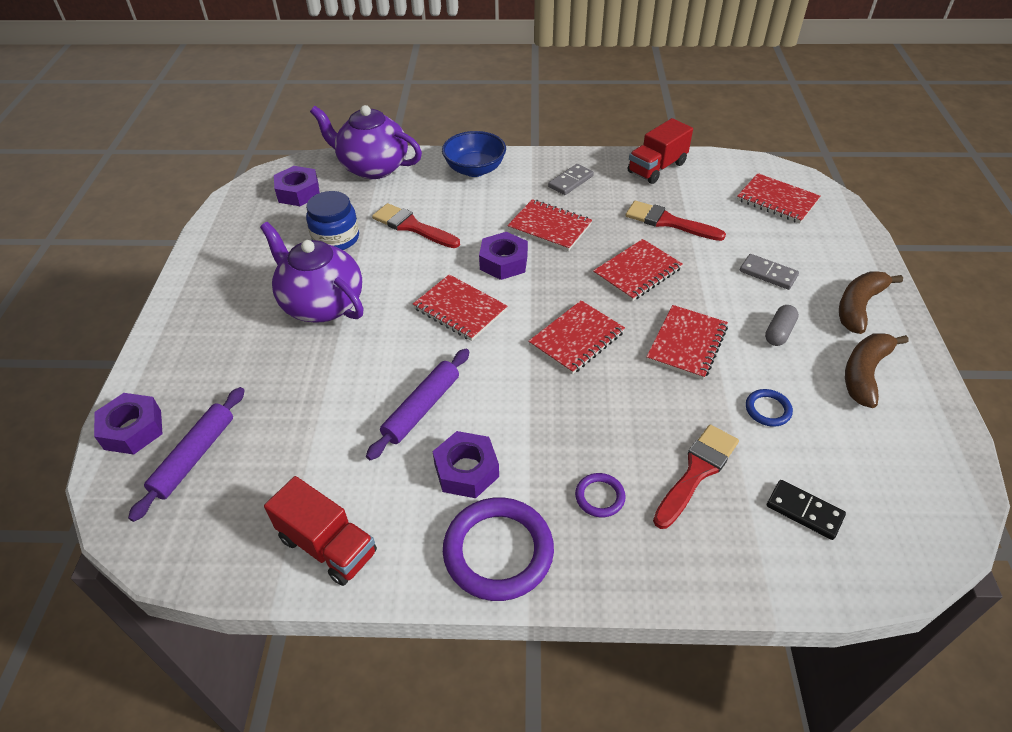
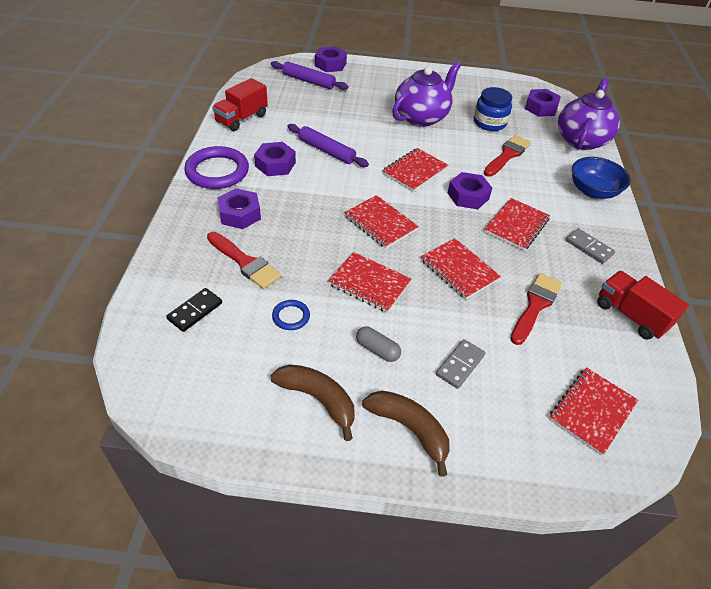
camera: 90 degrees right, 0 degrees up
purple ring [575,473,626,517] -> purple nut [217,188,261,229]

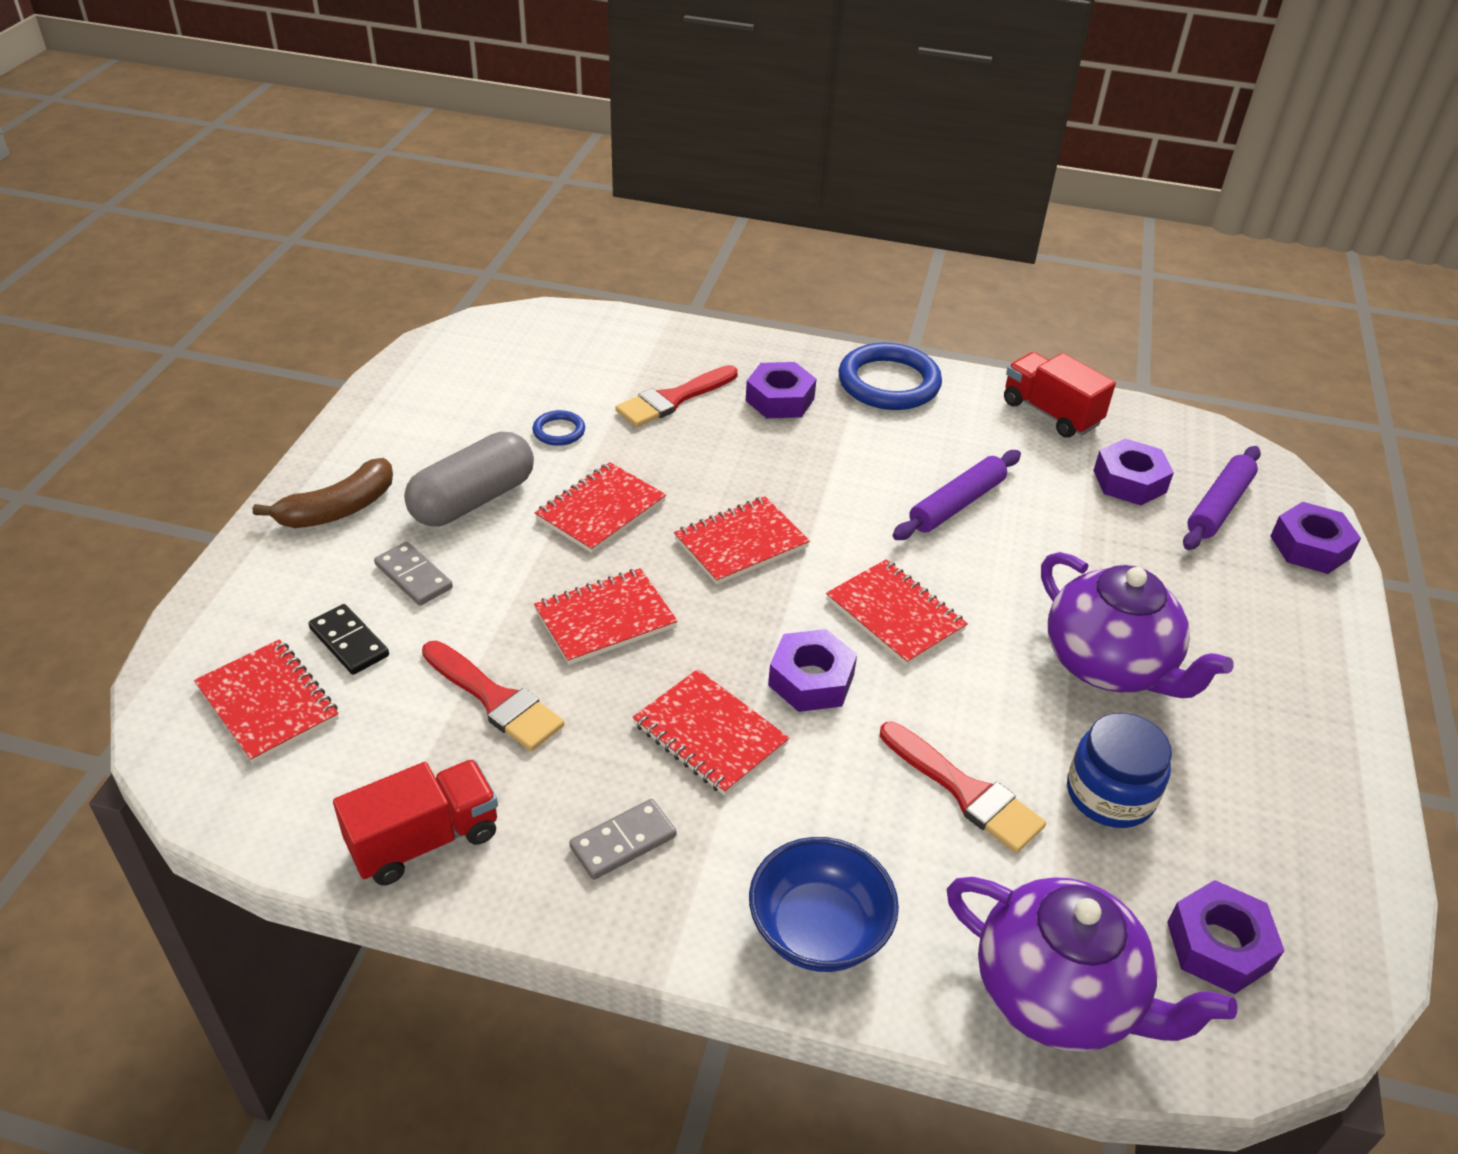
camera: 100 degrees right, 5 degrees down
black domino [166,288,222,332] -> black domino moved to [308,604,389,675]
purple ring [184,146,249,189] -> blue ring [838,343,942,410]
purple nut [254,142,296,176] -> purple nut moved to [1093,439,1174,505]
brown banana [270,364,355,441] -> none
grey capsule [356,326,401,362] -> grey capsule [404,432,534,526], size x1.98

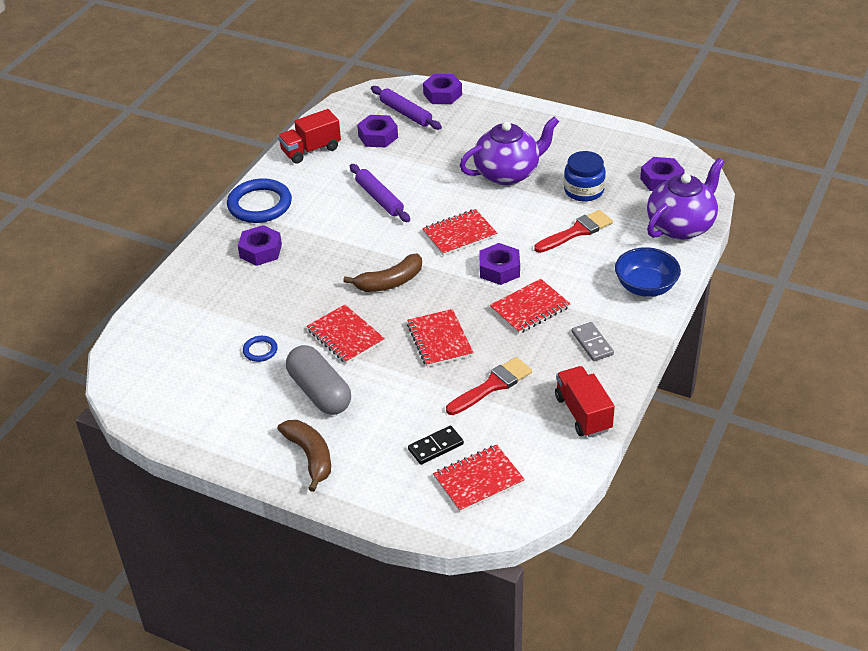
camera: 75 degrees left, 0 degrees up
grey domino [374,542,453,605] -> none
red brush [615,365,738,427] -> none
red notebook [674,496,810,585] -> brown banana [343,254,422,292]

